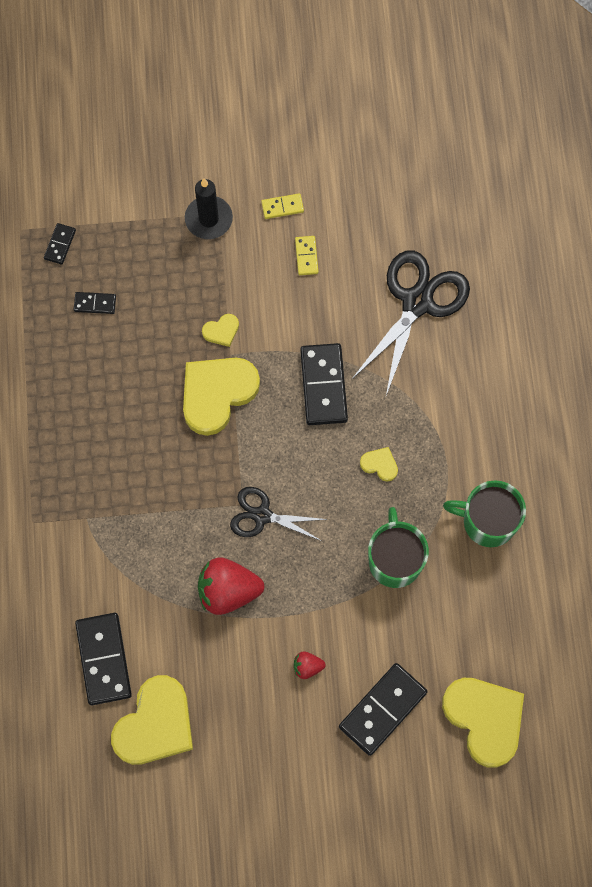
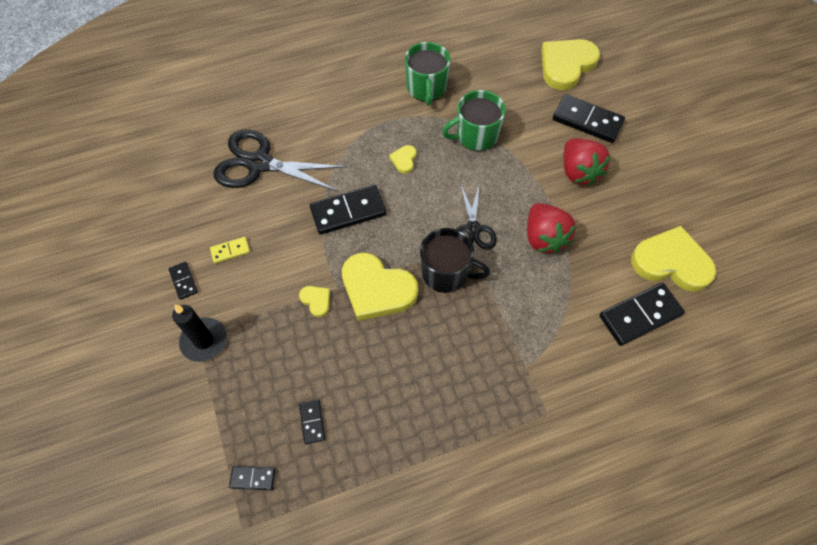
camera: 105 degrees left, 10 degrees down
yellow domino [261,193,304,219] -> black domino [169,262,198,300]
red strawberry [294,652,326,679] -> red strawberry [563,138,611,186], size x2.09
none -> black mug [420,228,490,293]

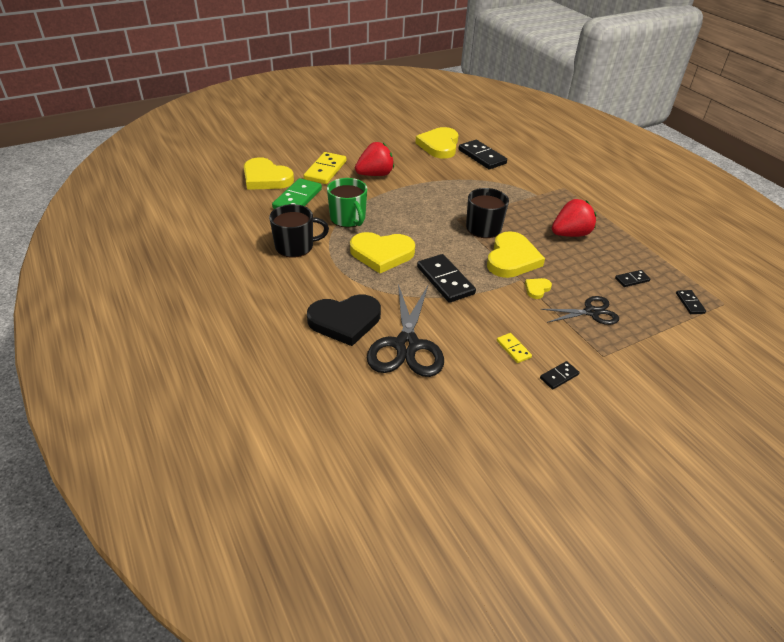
camera: 100 degrees left, 20 degrees down
black candle [172,304,227,362] -> none
yellow heart [389,145,416,174] -> yellow heart [350,232,415,273], size x2.27
green mug [405,42,451,105] -> black mug [269,204,329,258]
black scissors [456,182,497,250] -> black scissors moved to [541,296,619,325]
red strawberry [527,203,576,254] -> red strawberry moved to [552,199,596,237]
black domino [553,94,625,143] -> yellow domino [303,152,346,184]
none -> green domino [272,178,322,209]
none -> black heart [307,294,381,346]

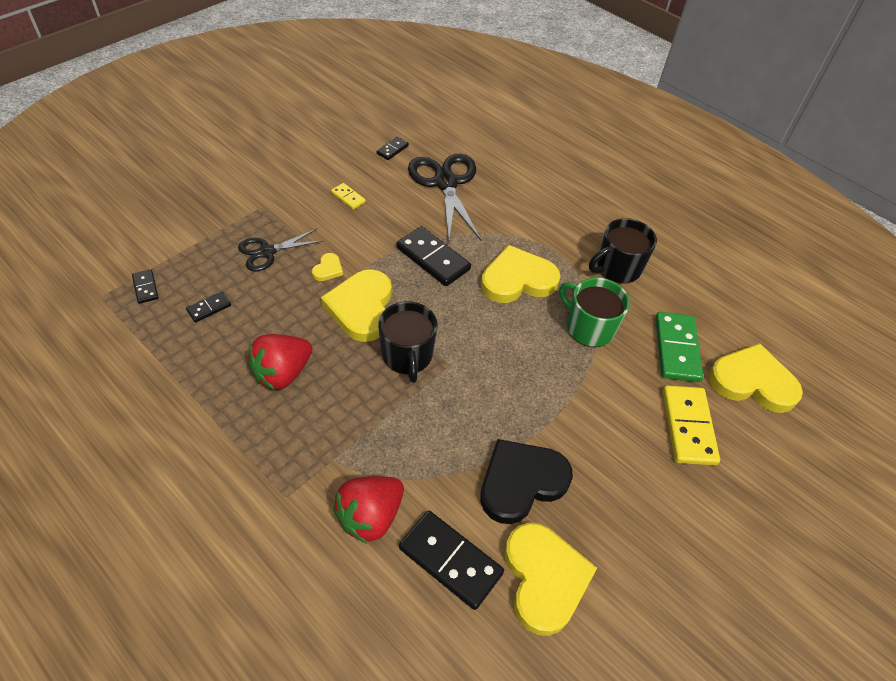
camera: 160 degrees right, 10 degrees up
black heart [307,294,381,346] -> black heart moved to [480,439,573,524]
red strawberry [355,142,394,176] -> red strawberry moved to [333,476,404,544]
black domino [540,361,579,390] -> black domino moved to [376,137,409,160]

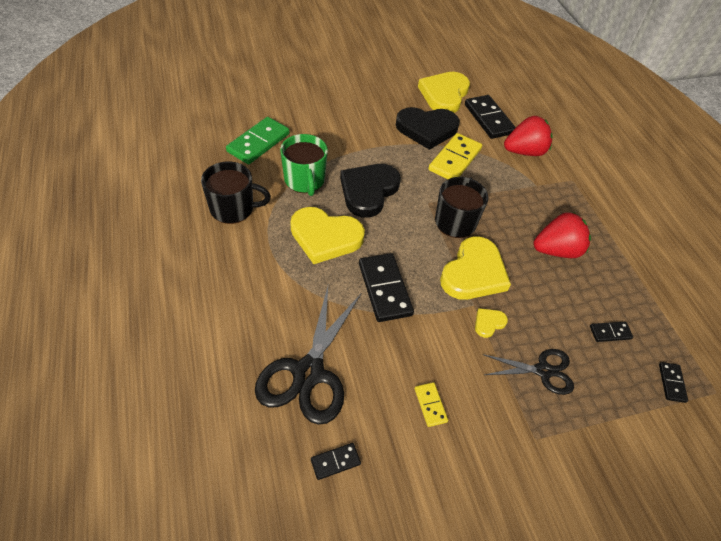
camera: 150 degrees left, 0 degrees up
yellow domino [663,386,720,465] -> yellow domino moved to [428,133,482,179]
yellow heart [708,343,803,413] -> none
none -> black heart [340,164,401,218]

